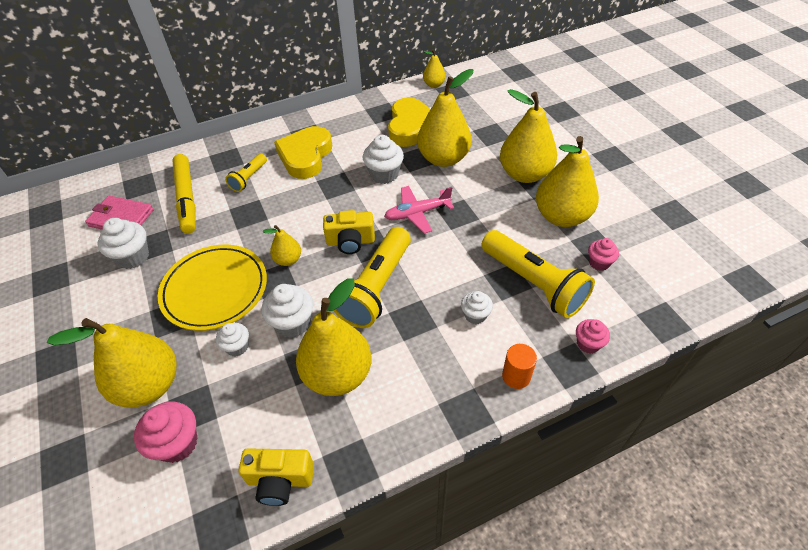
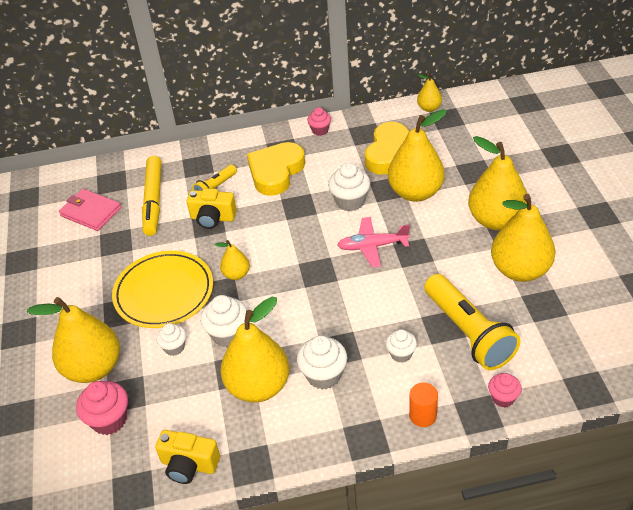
camera: 15 degrees right, 5 degrees down
white cupcake [98,218,149,269] -> white cupcake moved to [297,335,347,389]
yellow camera [323,210,375,254] -> yellow camera moved to [187,188,237,229]
yellow flashlight [334,227,411,328] -> none
pink cupcake [588,238,619,271] -> pink cupcake moved to [307,107,331,136]

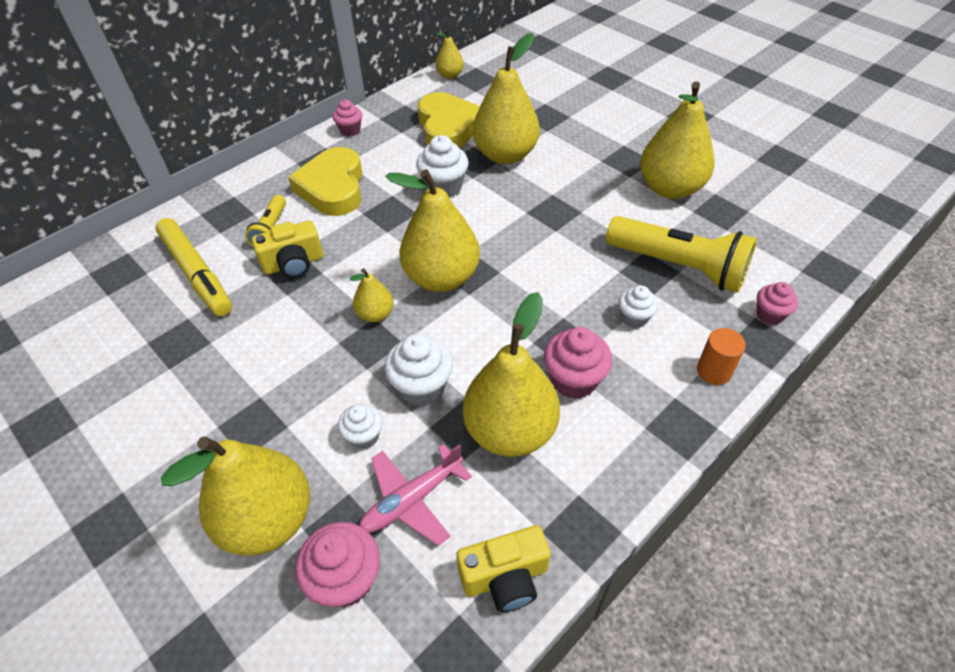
camera: 35 degrees left, 5 degrees up
pink wallet [59,189,121,231] -> none
yellow plate [112,251,213,328] -> none
white cupcake [297,335,347,389] -> pink cupcake [544,327,612,399]
pink plane [338,217,410,268] -> pink plane moved to [359,444,472,546]
yellow pear [468,136,527,230] -> yellow pear moved to [385,170,480,292]

